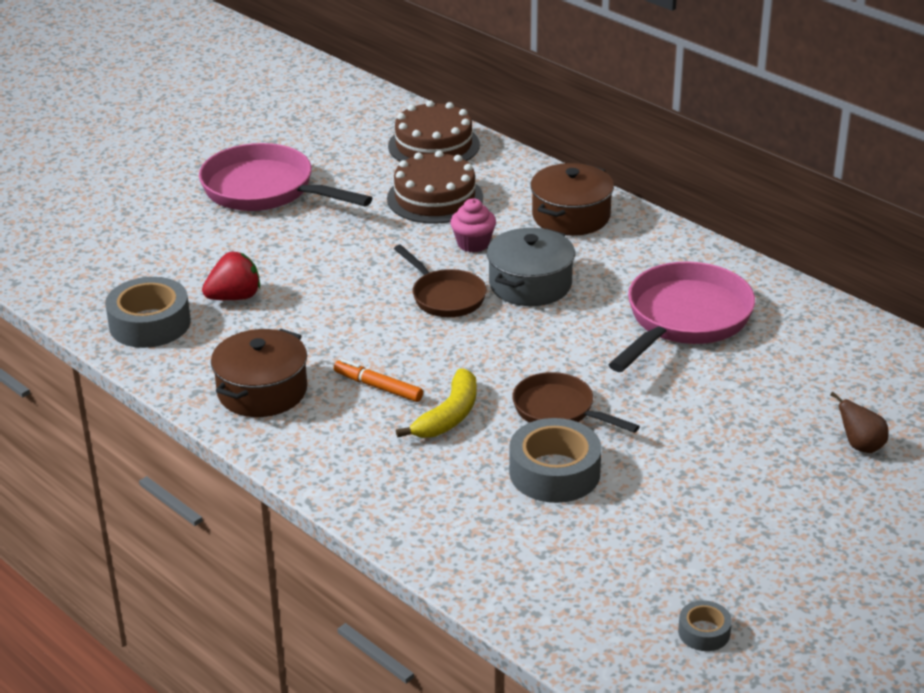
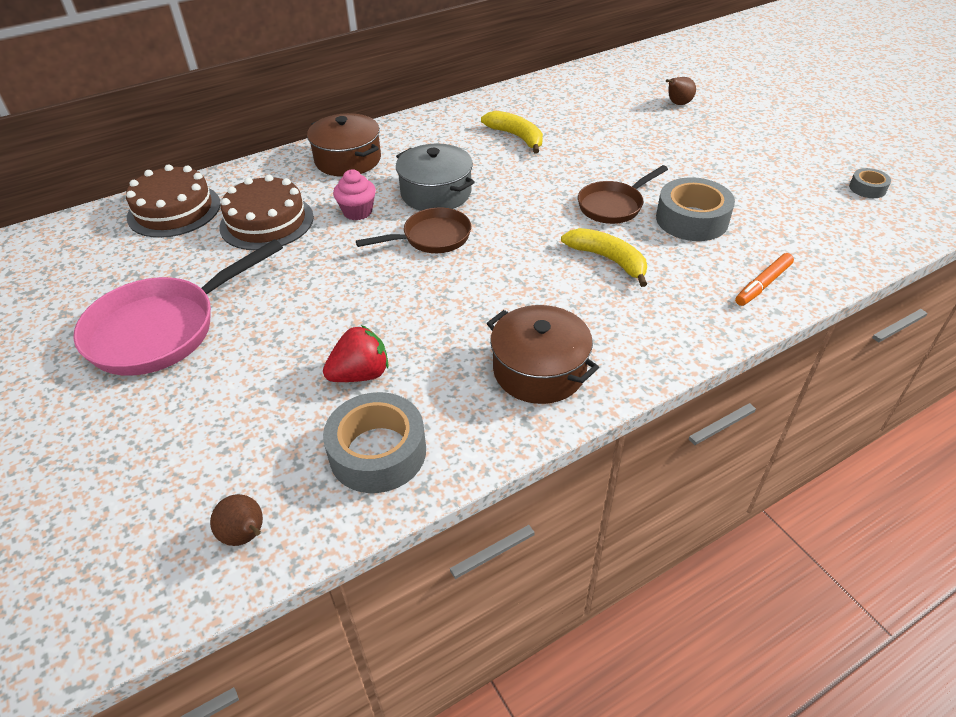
camera: 75 degrees left, 10 degrees up
red strawberry [202,252,260,300] -> red strawberry turned 75 degrees clockwise [323,325,389,382]
orange marker [334,359,423,402] -> orange marker moved to [735,253,794,306]
pink pan [608,262,755,372] -> yellow banana [481,111,543,154]
none -> brown pear [210,494,263,546]

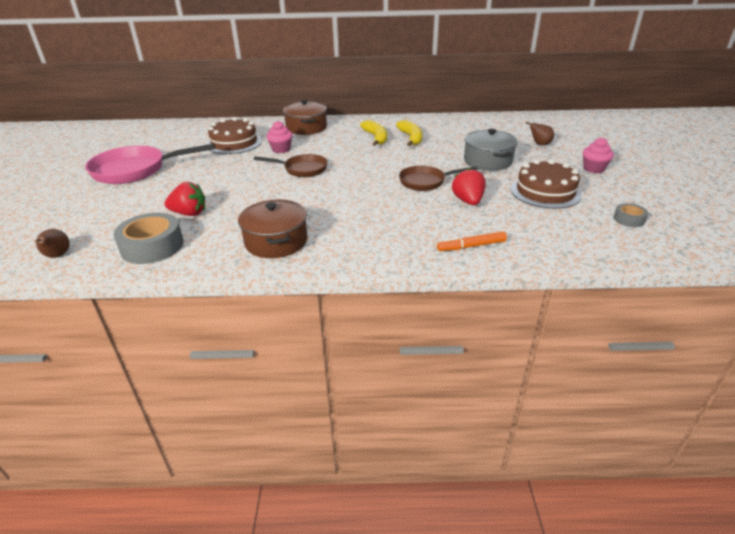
camera: 30 degrees right, 10 degrees down
brown cake [126,164,221,238] -> brown cake moved to [511,160,582,209]
grey pot [396,144,475,211] -> grey pot moved to [464,129,518,171]
yellow banana [561,228,647,287] -> yellow banana moved to [360,120,387,146]
grey tape [656,177,735,241] -> red strawberry [452,168,486,205]
none -> pink cupcake [583,137,614,173]

